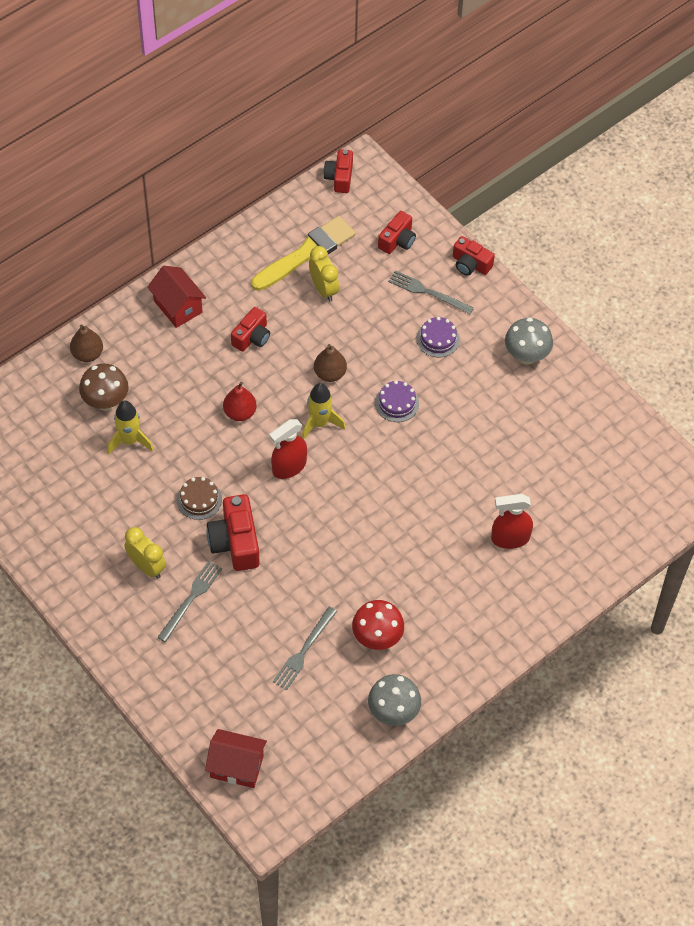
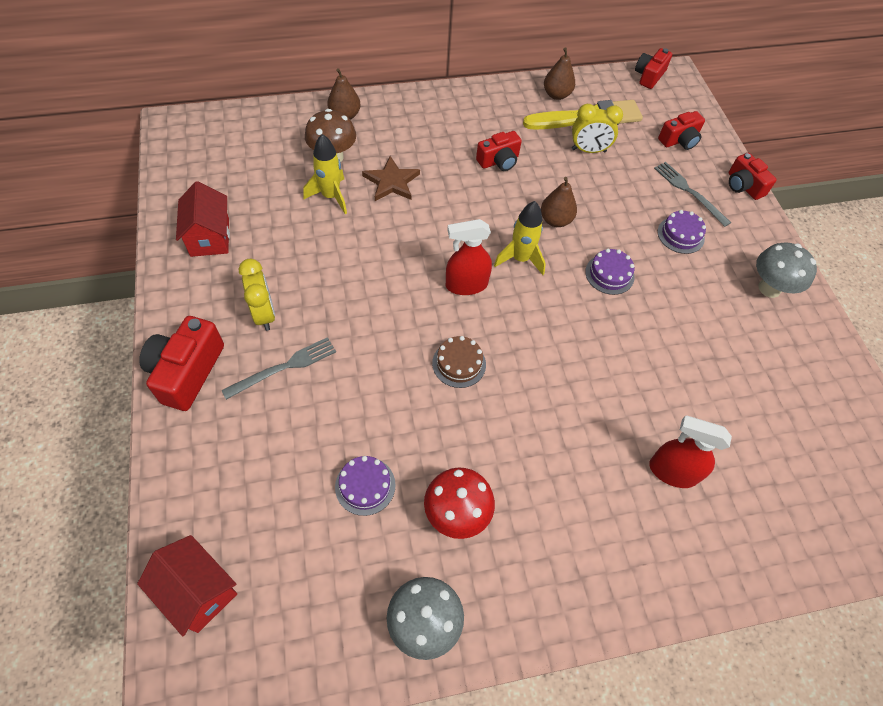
camera: 25 degrees right, 0 degrees up
red house [147,266,206,328] -> red house moved to [176,181,230,257]
brown cake [177,477,222,520] -> brown cake moved to [432,336,486,388]
red camera [207,494,260,571] -> red camera moved to [139,316,224,411]
red pear [223,382,257,421] -> none
grey fork [273,607,337,690] -> purple cake [335,456,396,516]
yellow clock [309,246,339,302] -> yellow clock turned 90 degrees clockwise [572,104,623,153]
none -> brown star [362,156,420,201]
none -> brown pear [544,47,575,100]

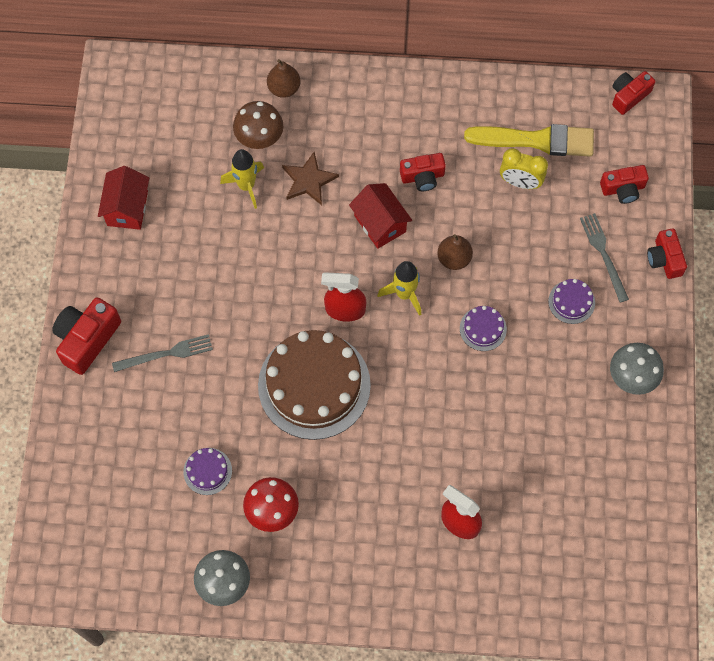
camera: 20 degrees right, 10 degrees up
red house [137,535,237,636] -> red house moved to [349,183,412,249]
yellow clock [239,259,275,331] -> none
brown cake [432,336,486,388] -> brown cake [258,330,371,440], size x2.36
brown pear [544,47,575,100] -> none

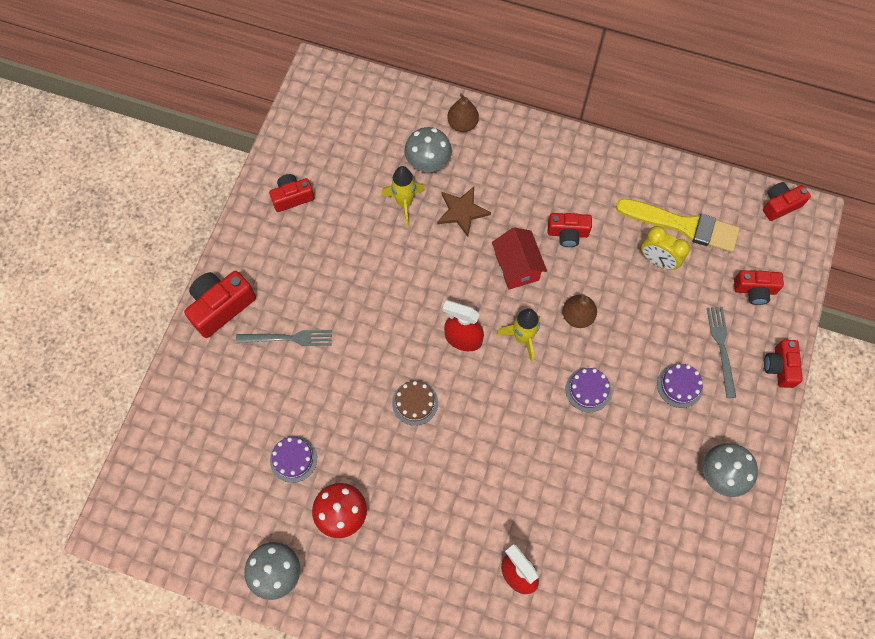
camera: 15 degrees right, 0 degrees up
red house [98,166,149,230] -> red camera [269,174,315,212]
brown mushroom [233,101,283,149] -> grey mushroom [404,127,452,173]
brown cake [258,330,371,440] -> brown cake [392,381,438,426], size x0.42

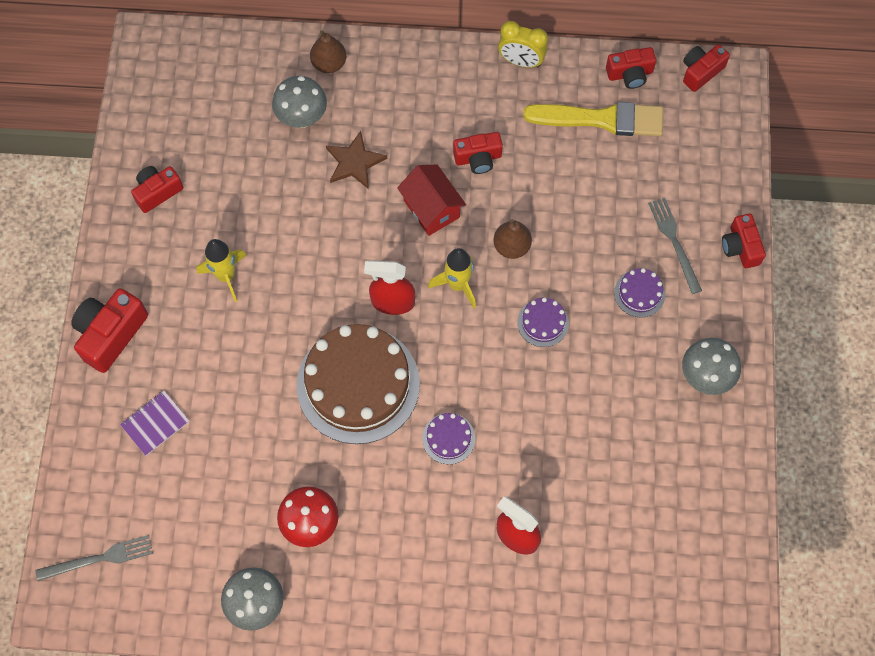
camera: 15 degrees left, 0 degrees up
grey fork [236,330,332,346] -> grey fork moved to [35,535,153,581]
purple cake [270,436,317,483] -> purple cake moved to [422,413,475,464]
yellow rocket [381,166,425,226] -> yellow rocket moved to [197,239,247,302]
brown cake [392,381,438,426] -> brown cake [297,324,420,444], size x2.36
yellow clock [641,226,690,270] -> yellow clock moved to [498,21,548,68]
red camera [734,270,784,305] -> red camera moved to [606,47,656,89]
none -> purple notebook [120,391,190,456]

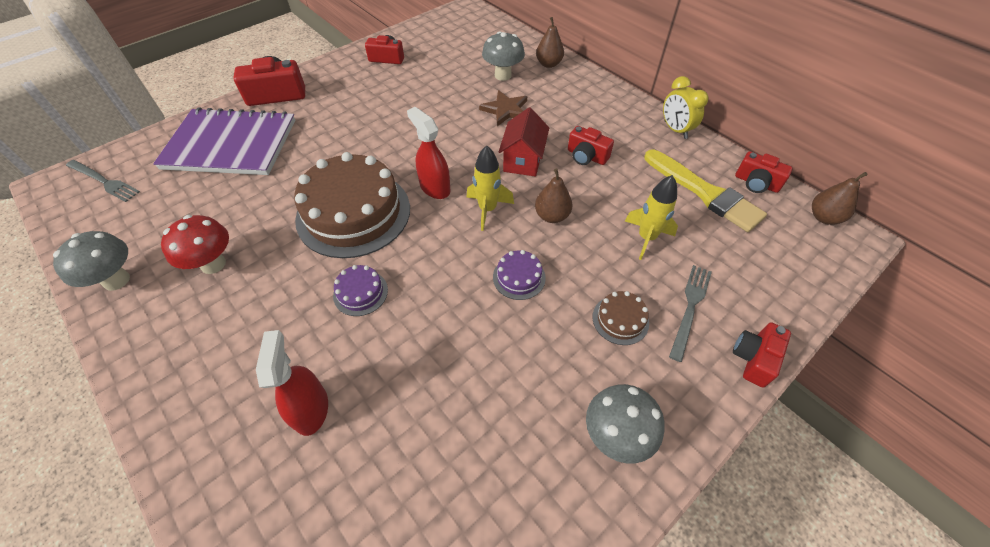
camera: 45 degrees right, 15 degrees down
purple notebook [120,391,190,456] -> purple notebook [153,107,295,175], size x2.45
yellow rocket [197,239,247,302] -> yellow rocket moved to [625,175,678,260]
purple cake [614,268,665,318] -> brown cake [592,291,649,345]
red camera [683,44,730,92] -> brown pear [812,172,867,225]

